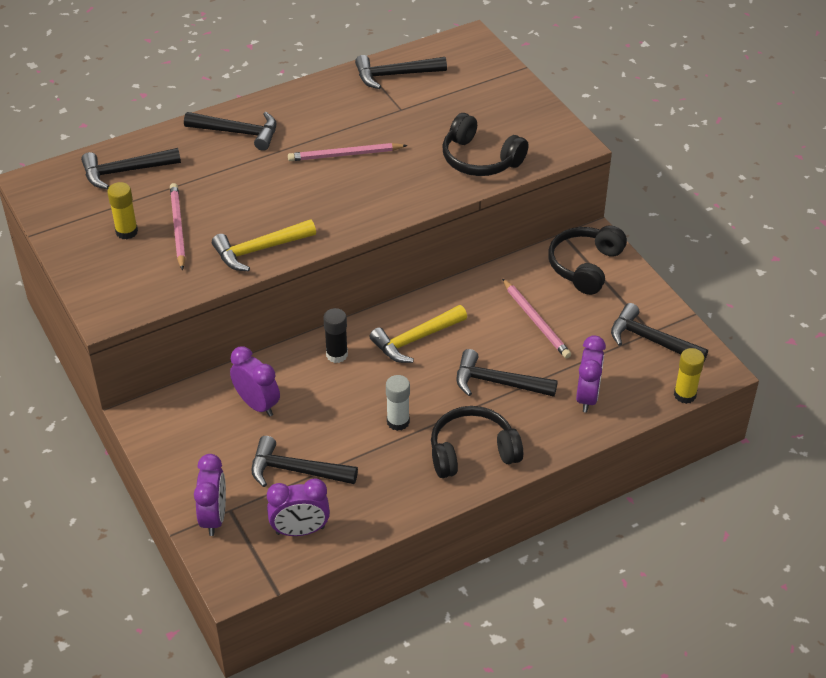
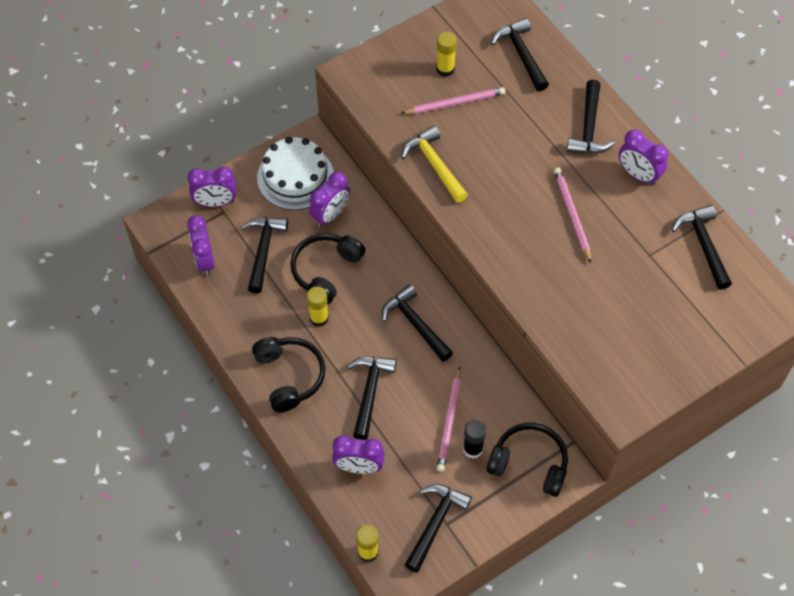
camera: 85 degrees right, 15 degrees up
black glue stick [323,308,348,363] -> black glue stick moved to [463,420,486,459]
yellow hammer [369,305,467,363] -> black hammer [381,284,453,362]
white glue stick [386,375,410,431] -> yellow glue stick [307,287,329,327]
black headphones [442,113,528,176] -> black headphones moved to [290,233,365,304]
pink pencil [502,279,571,359] -> pink pencil turned 45 degrees counterclockwise [436,367,461,472]
none -> white cake [257,137,334,210]
none -> purple clock [619,129,668,185]

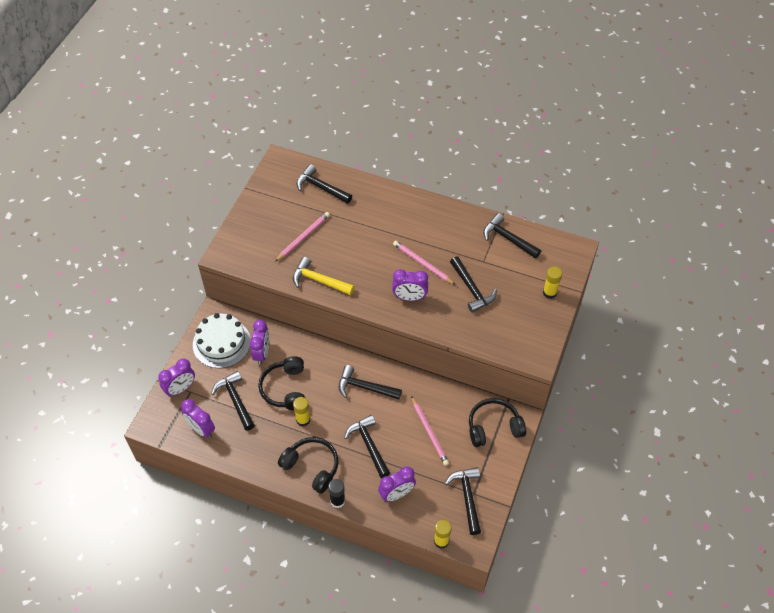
camera: 35 degrees left, 5 degrees down
yellow glue stick [436,32,457,77] -> yellow glue stick moved to [543,267,562,299]
black glue stick [463,420,486,459] -> black glue stick moved to [328,479,345,508]
black hammer [567,80,615,154] -> black hammer moved to [450,256,497,313]
purple clock [619,129,668,185] -> purple clock moved to [392,269,428,301]

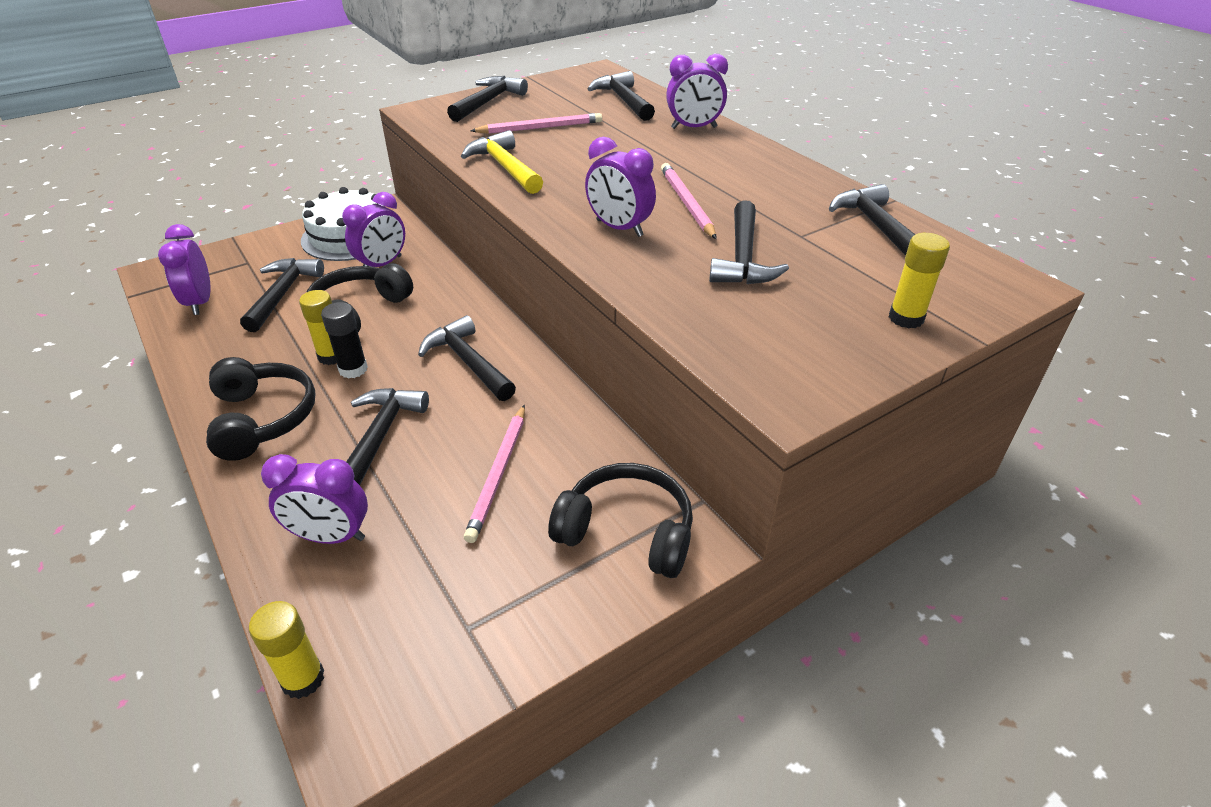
camera: 35 degrees right, 15 degrees down
purple clock [158,358,195,397] -> purple clock moved to [666,54,728,129]
black glue stick [328,479,345,508] -> black glue stick moved to [321,302,368,379]
black hammer [445,467,481,535] -> black hammer moved to [447,76,528,122]

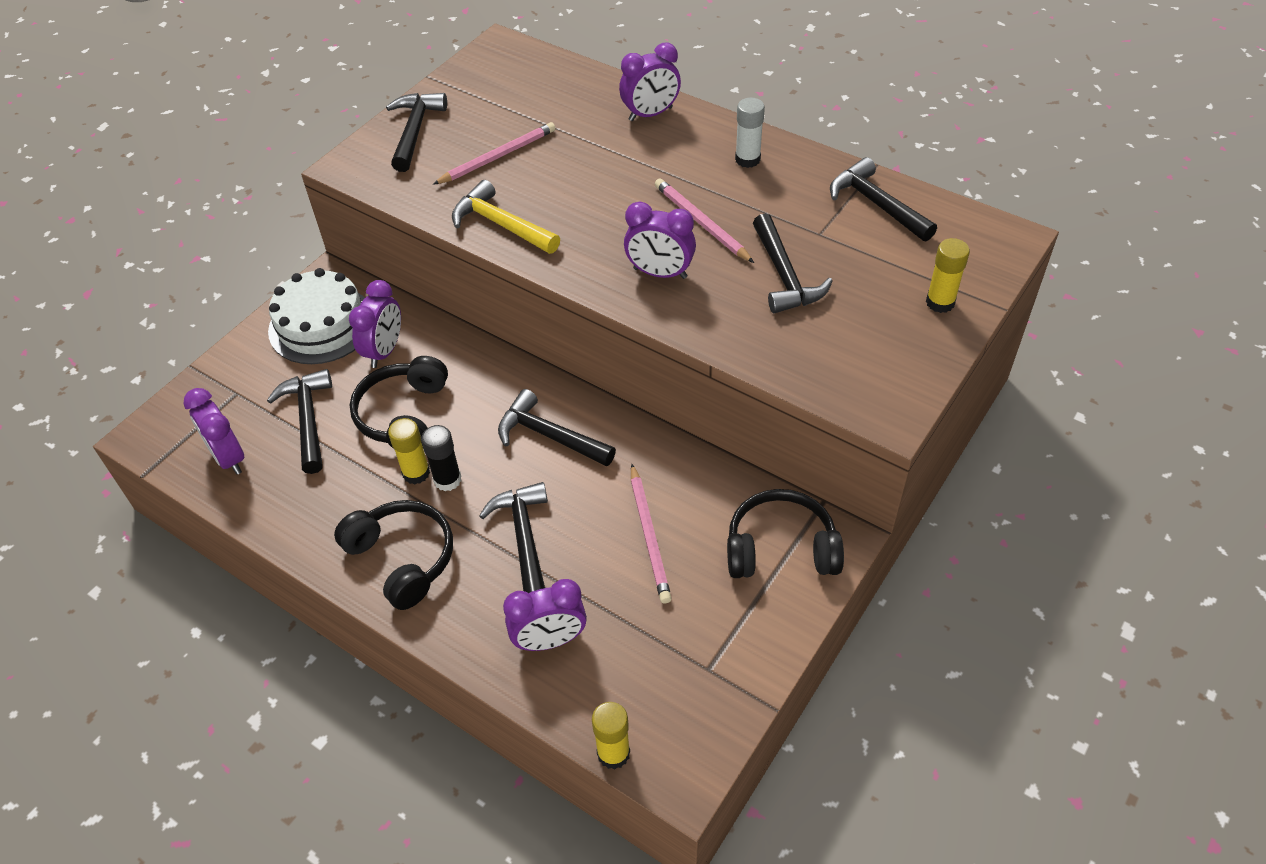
camera: 20 degrees left, 10 degrees up
black hammer [588,71,655,121] -> none
none -> white glue stick [735,97,765,168]

